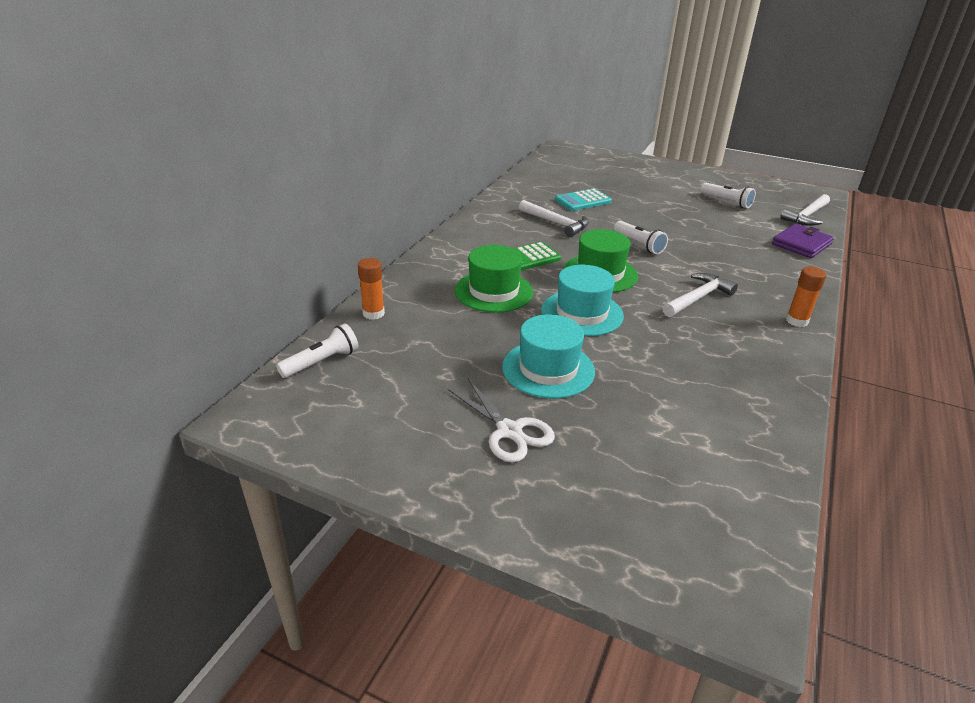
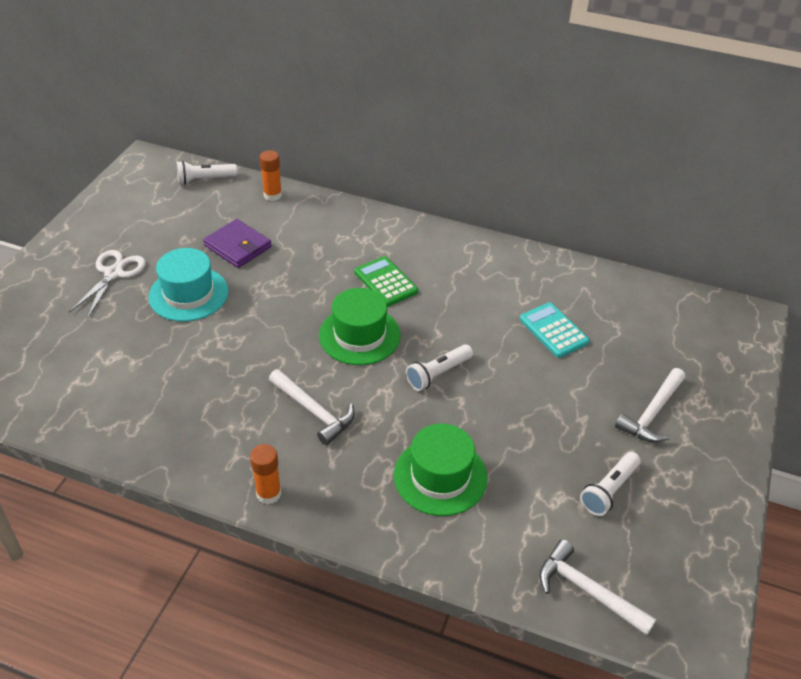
camera: 85 degrees right, 10 degrees up
white flashlight [276,324,359,378] -> white flashlight turned 120 degrees clockwise [176,161,237,185]
white scissors [448,379,555,462] -> white scissors turned 150 degrees clockwise [69,250,146,317]
green hat [455,245,533,313] -> green hat moved to [394,424,488,516]
white hammer [519,200,589,237] -> white hammer moved to [615,368,686,443]
turquoise hat [541,265,624,336] -> none
purple wallet [772,224,834,258] -> purple wallet moved to [203,219,272,268]

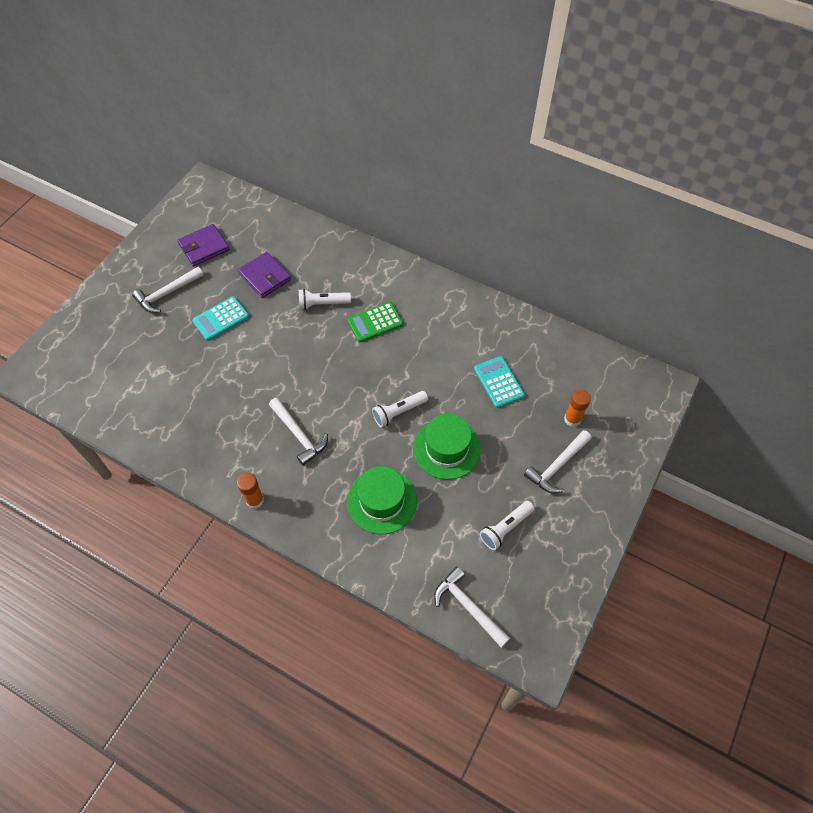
camera: 10 degrees right, 15 degrees up
white scissors [69,250,146,317] -> white hammer [132,267,204,313]
turquoise hat [148,248,228,322] -> turquoise calculator [192,296,249,341]
white flashlight [176,161,237,185] -> white flashlight moved to [299,289,351,310]
orange glue stick [260,150,282,201] -> orange glue stick moved to [564,389,591,427]
green hat [319,288,401,365] -> green hat moved to [413,414,481,480]
green calculator [355,256,418,306] -> green calculator turned 90 degrees counterclockwise [347,302,403,342]
none -> purple wallet [177,224,230,266]

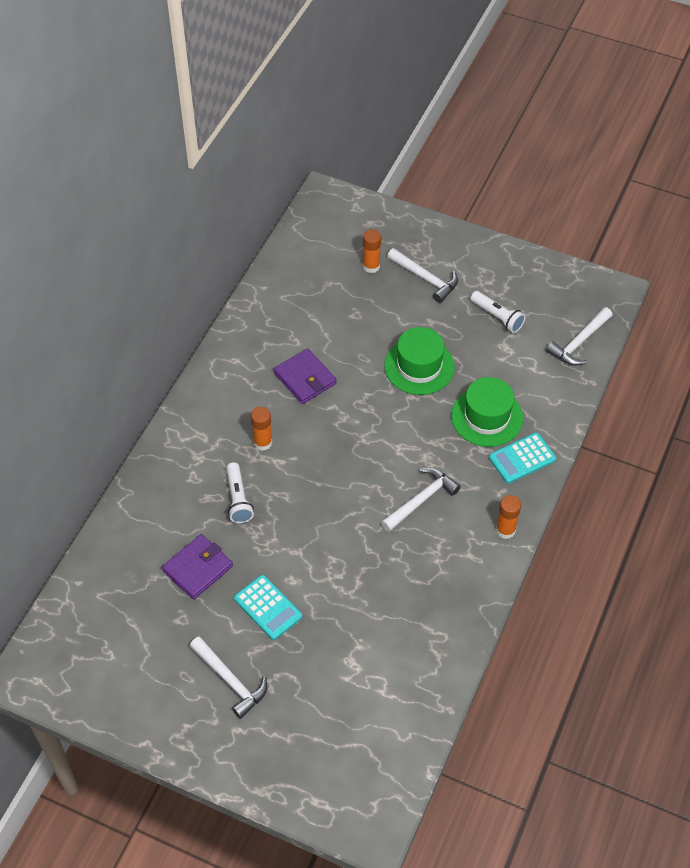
camera: 95 degrees left, 5 degrees down
purple wallet [177,224,230,266] -> purple wallet moved to [274,348,337,404]
green calculator [347,302,403,342] -> orange glue stick [251,407,272,451]
white flashlight [372,391,428,427] -> none
turquoise calculator [474,356,525,408] -> turquoise calculator moved to [489,433,556,483]

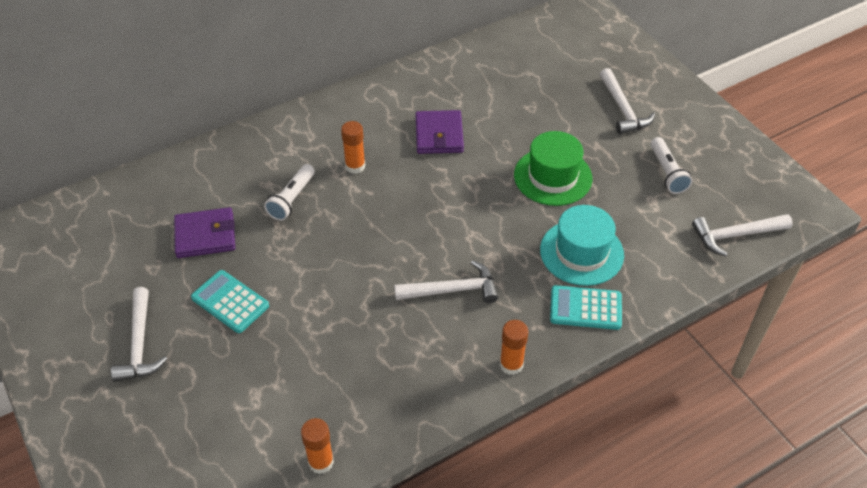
camera: 35 degrees right, 5 degrees down
turquoise calculator [234,575,302,640] -> turquoise calculator turned 135 degrees clockwise [191,270,269,333]
orange glue stick [363,229,381,273] -> orange glue stick moved to [301,418,334,474]
green hat [451,377,523,447] -> turquoise hat [540,205,624,286]

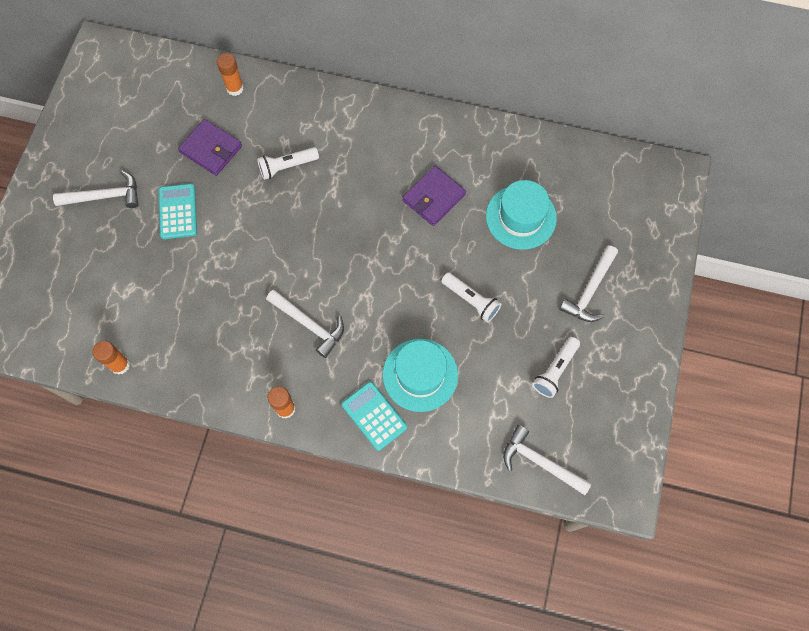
camera: 45 degrees right, 20 degrees up
white hammer [111,287,168,382] -> white hammer turned 135 degrees counterclockwise [53,170,139,208]
orange glue stick [341,121,365,174] -> orange glue stick moved to [217,53,244,96]
green hat [514,131,592,206] -> white flashlight [441,272,501,323]
none -> turquoise hat [486,180,557,250]

